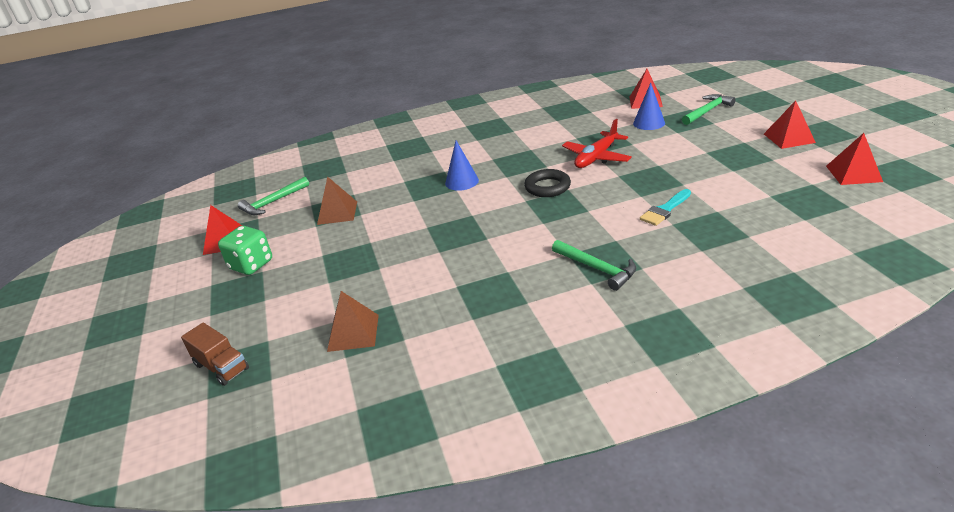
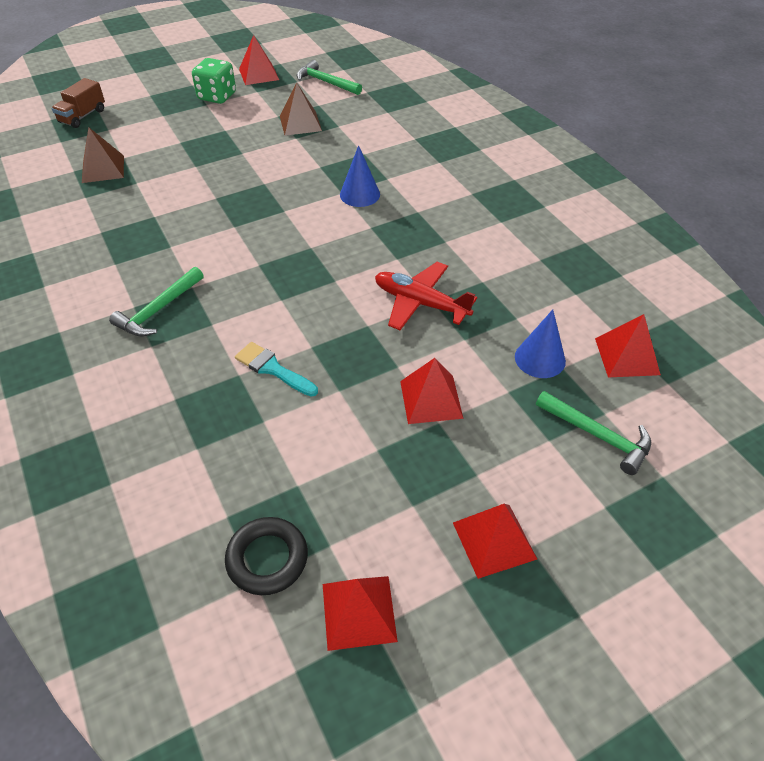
camera: 75 degrees right, 15 degrees up
black ring [524,169,571,197] -> black ring moved to [225,517,308,595]
none -> red pyramid [400,358,463,424]

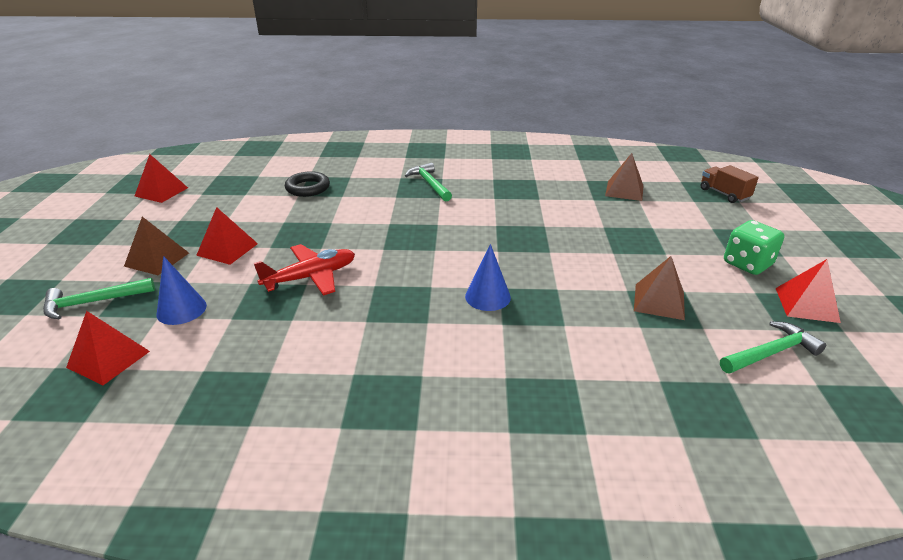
camera: 120 degrees right, 15 degrees down
black ring [225,517,308,595] -> black ring moved to [285,171,330,197]
turquoise brush [235,342,318,397] -> none
red pyramid [453,504,537,579] -> none
none -> brown pyramid [124,217,189,275]

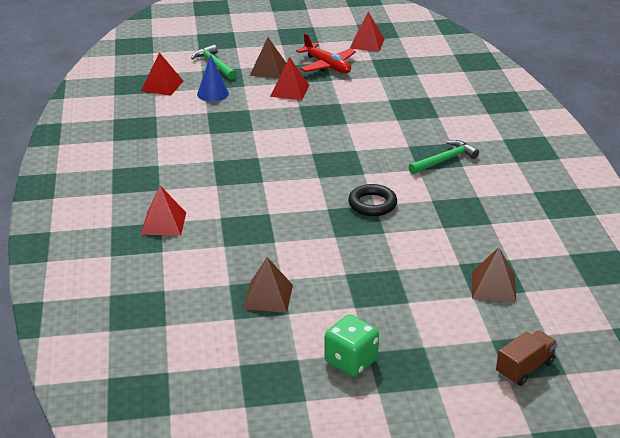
camera: 80 degrees right, 0 degrees up
red plane [254,244,355,296] -> red plane moved to [296,33,356,73]
black ring [285,171,330,197] -> black ring moved to [348,184,397,216]
blue cone [465,244,511,311] -> none
green hammer [720,321,826,374] -> none
red pyramid [775,259,841,323] -> red pyramid moved to [141,186,186,236]

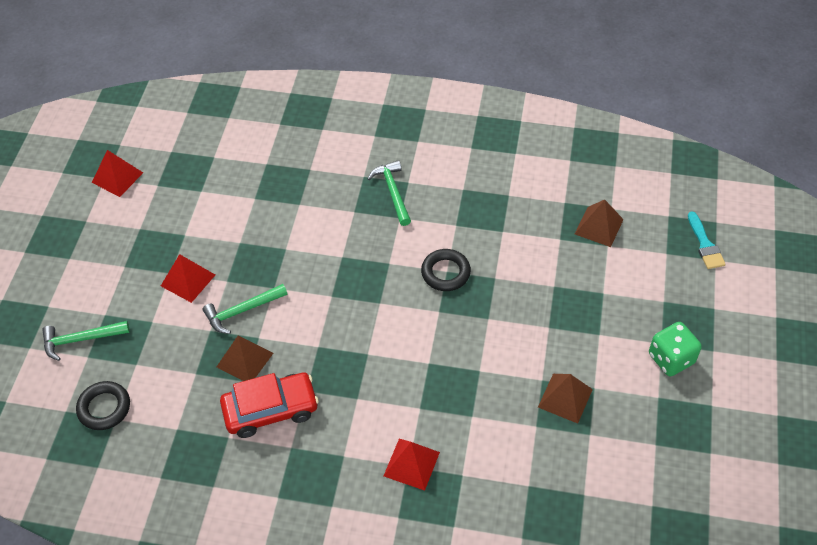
camera: 70 degrees left, 20 degrees up
red pyramid [141,52,183,96] -> black ring [76,381,130,430]
blue cone [197,55,229,102] -> none
brown pyramid [250,37,286,78] -> brown pyramid moved to [217,335,273,381]
red plane [296,33,356,73] -> none
brown truck [496,330,558,386] -> turquoise brush [688,211,726,269]
none -> green hammer [203,284,287,334]
none -> red car [220,373,319,438]

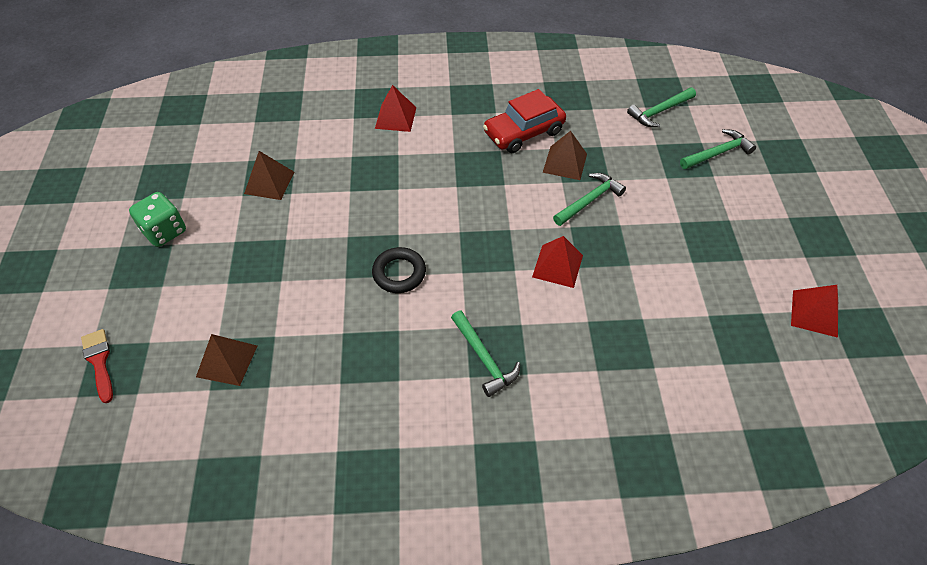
camera: 165 degrees right, 0 degrees up
black ring [76,381,130,430] -> green hammer [627,88,696,127]
red pyramid [161,254,215,303] -> red pyramid moved to [532,236,583,288]
turquoise brush [688,211,726,269] -> red brush [81,329,113,403]

